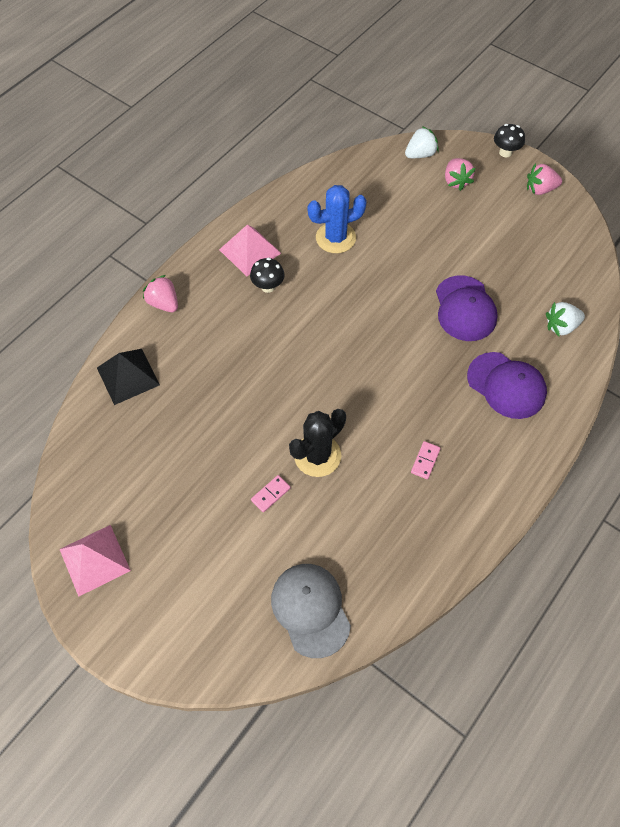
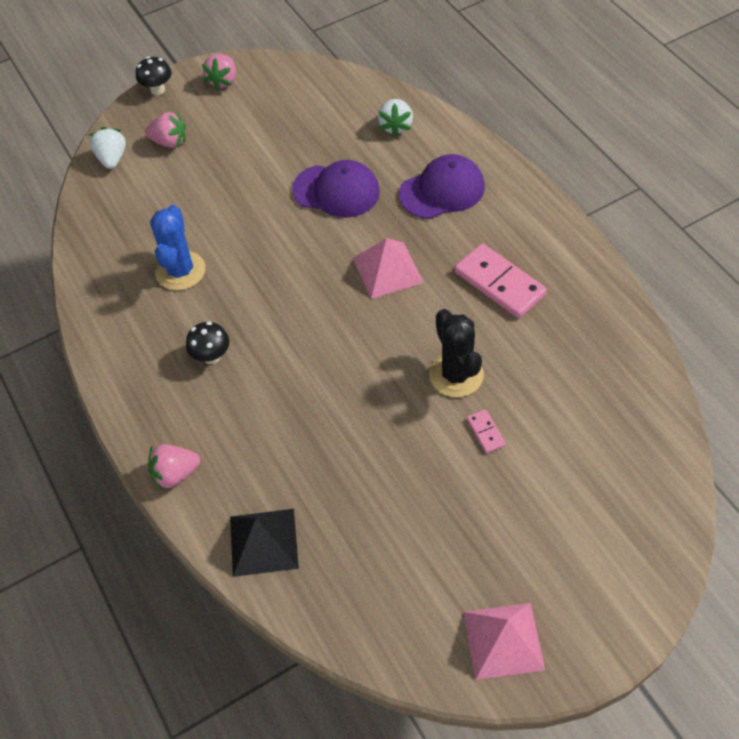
camera: 65 degrees left, 5 degrees down
pink pyramid [219,224,281,276] -> pink pyramid moved to [353,238,424,299]
grey cap [271,564,351,658] -> none
pink domino [411,441,441,479] -> pink domino [455,244,547,318], size x2.14

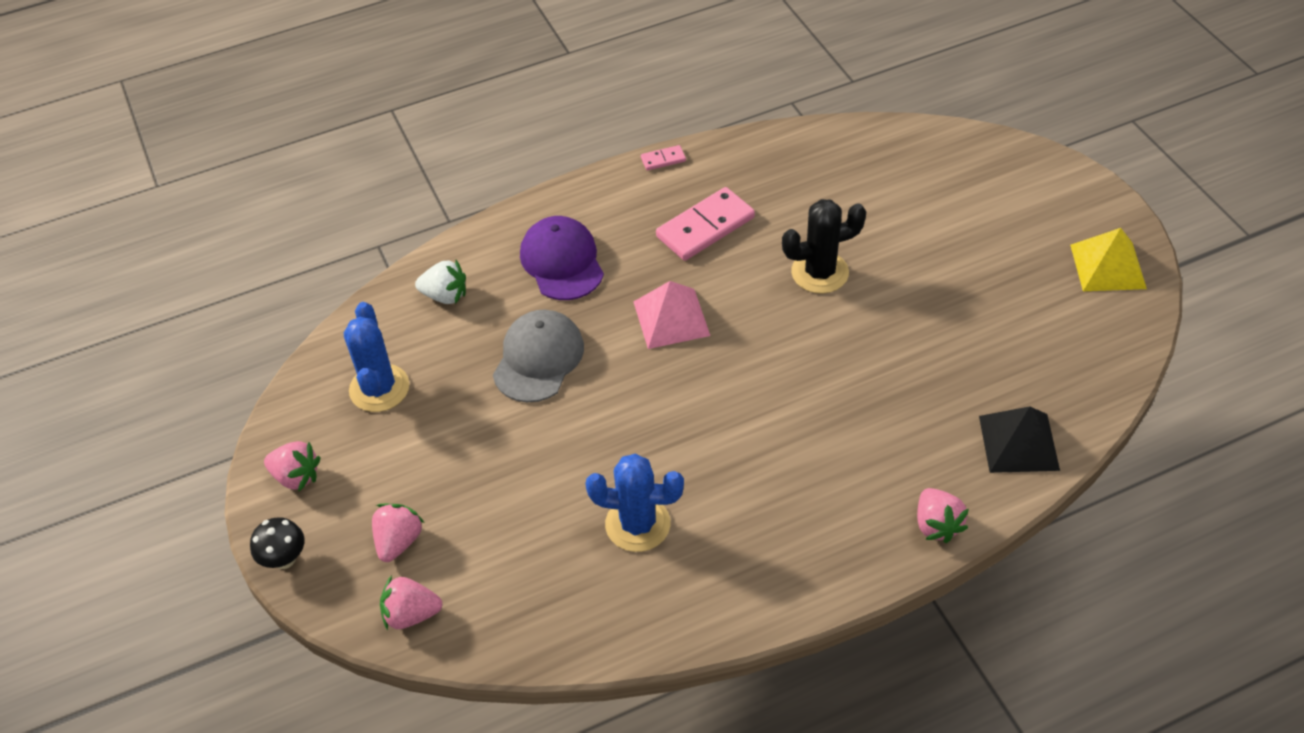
camera: 85 degrees left, 5 degrees down
white strawberry [89,127,126,169] -> pink strawberry [380,575,443,630]
black mushroom [186,322,229,364] -> none
purple cap [292,160,380,218] -> grey cap [493,310,584,402]
pink pyramid [463,603,545,680] -> yellow pyramid [1070,228,1147,291]
pink domino [467,409,506,454] -> pink domino moved to [641,145,686,171]
none -> blue cactus [344,302,409,412]

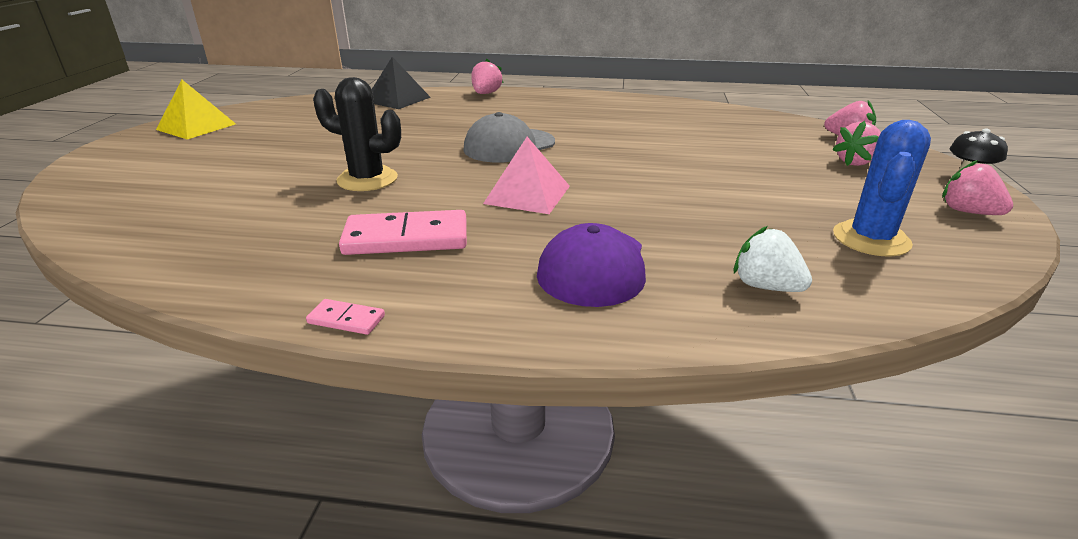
camera: 150 degrees left, 20 degrees down
grey cap [493,310,584,402] -> grey cap moved to [463,112,555,163]
blue cactus [585,454,684,552] -> none

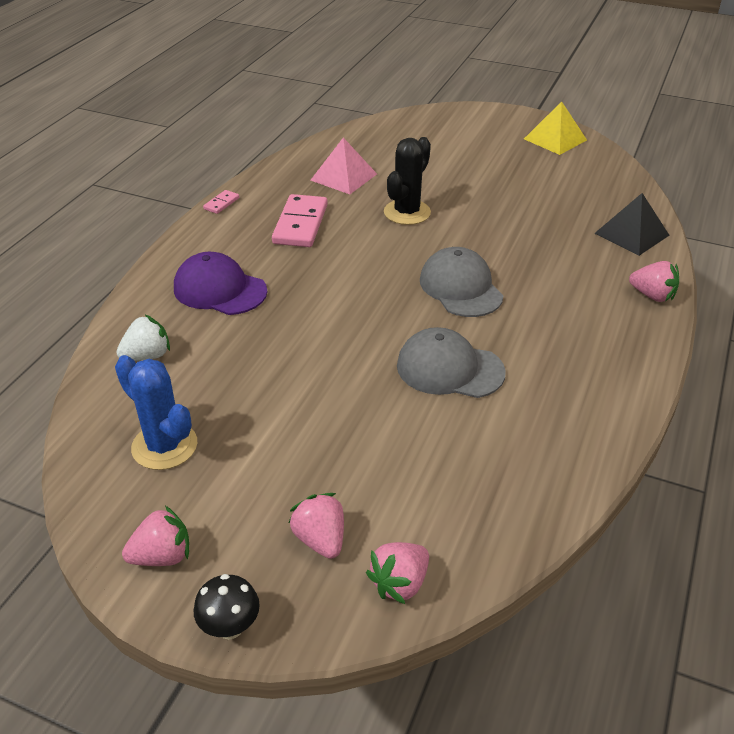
camera: 105 degrees right, 10 degrees up
pink pyramid [483,137,570,214] -> pink pyramid moved to [311,138,377,194]
none -> grey cap [397,327,506,398]

